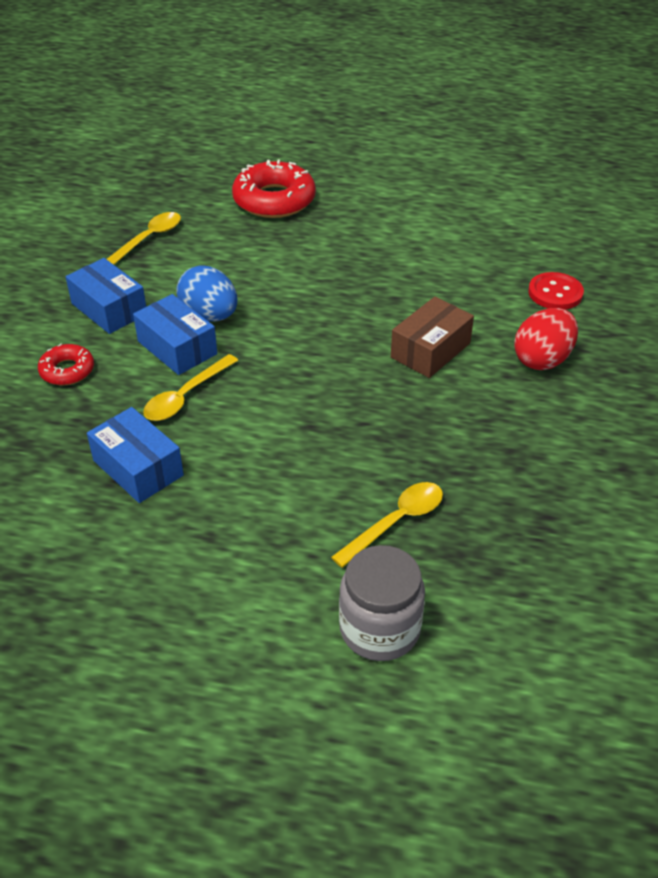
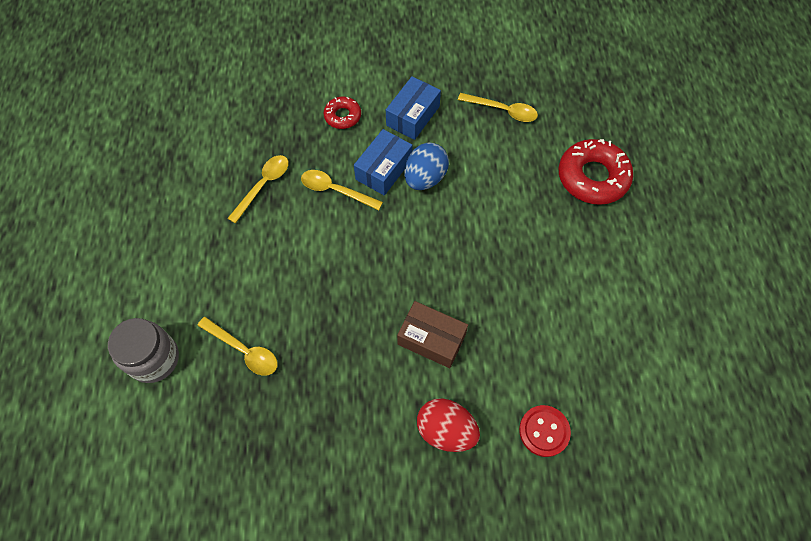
camera: 75 degrees right, 20 degrees up
blue box [87,407,184,503] -> yellow spoon [228,155,289,223]

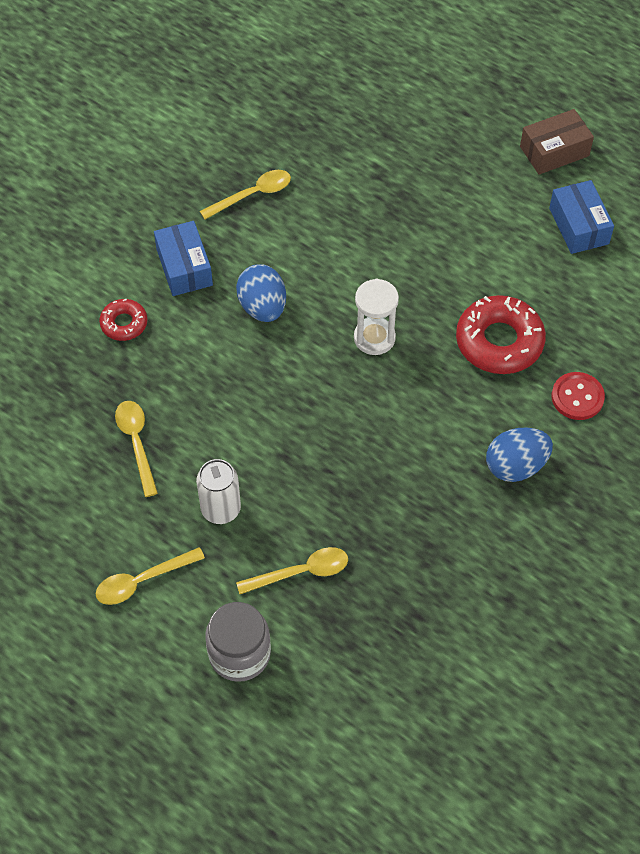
camera: 50 degrees left, 5 degrees down
yellow spoon [301,170,383,210] -> yellow spoon moved to [96,547,205,605]
blue box [354,129,412,196] -> blue box moved to [549,180,614,254]
brown box [397,301,468,368] -> brown box moved to [520,109,594,175]
red egg [417,398,480,452] -> blue egg [486,428,553,482]
red donut [559,139,633,205] -> red donut moved to [456,295,546,374]
none -> white can [196,459,241,524]
none -> white hourglass [354,279,399,355]

